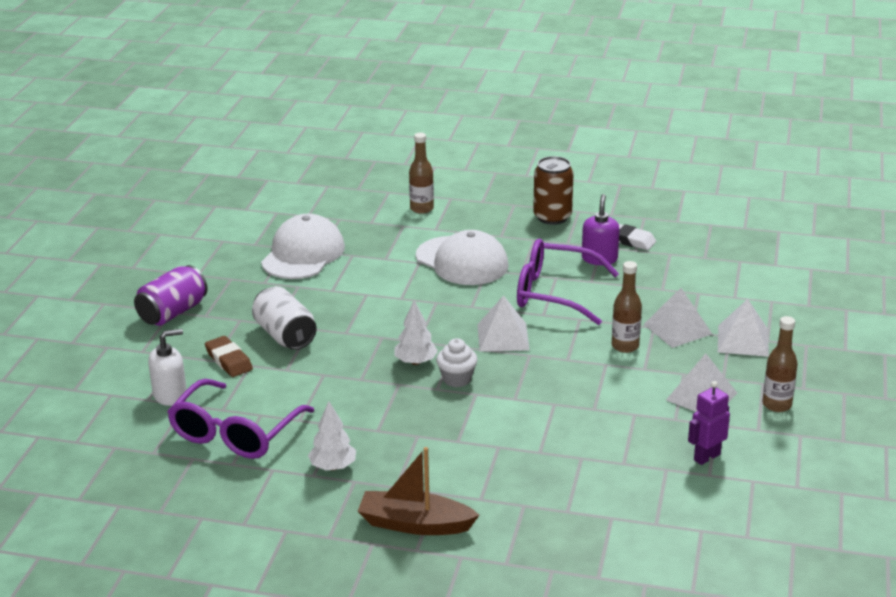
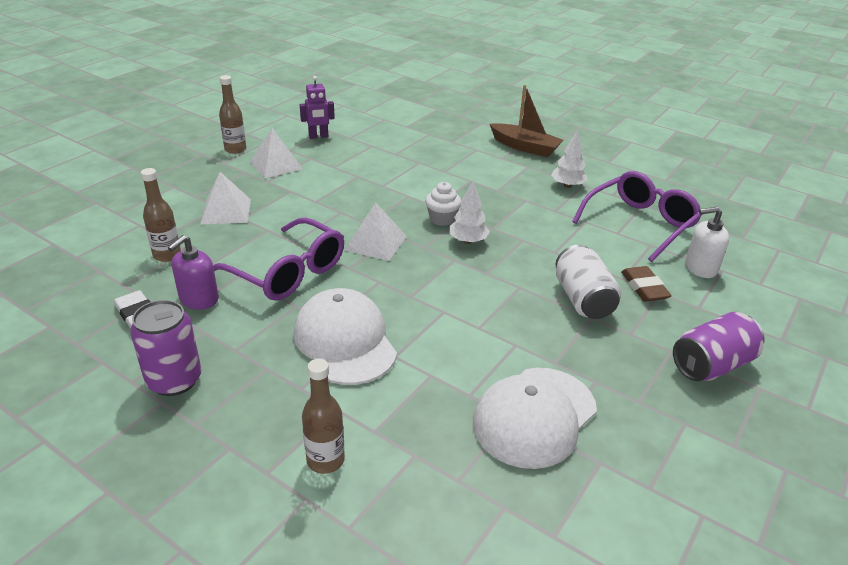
camera: 160 degrees left, 5 degrees up
brown can [533,156,574,225] -> purple can [130,300,201,396]
brown bottle [612,261,642,353] -> brown bottle moved to [141,168,181,262]
white pyramid [718,299,769,357] -> none

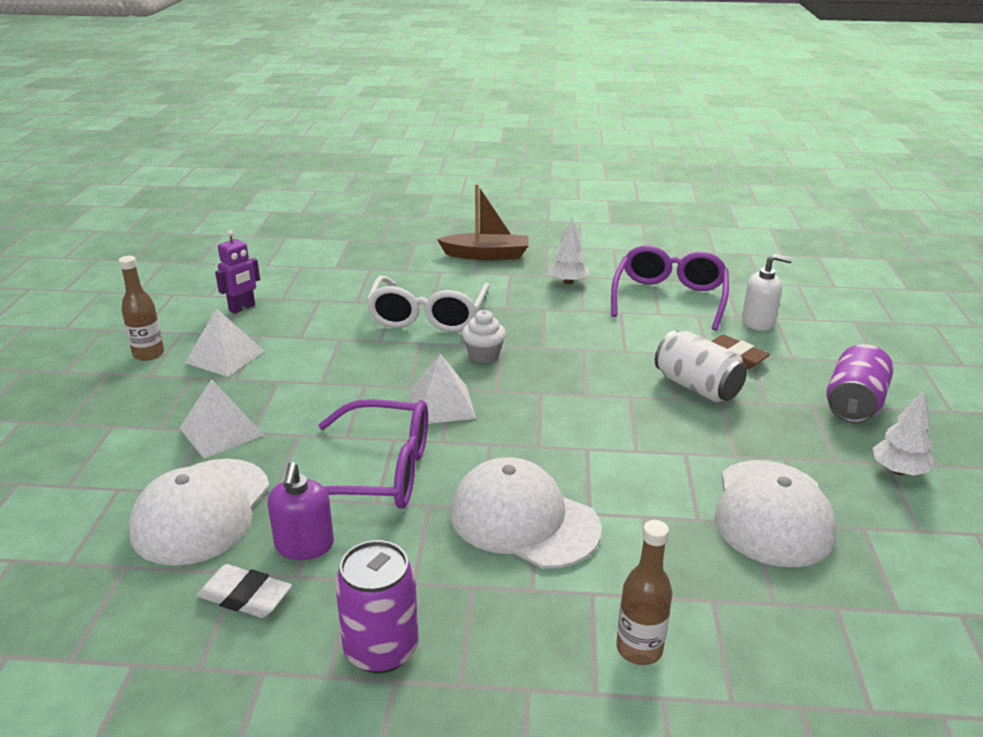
camera: 30 degrees left, 5 degrees down
brown bottle [141,168,181,262] -> white cap [129,459,269,566]
white tree [449,181,490,244] -> white tree moved to [872,391,934,476]
white soap dispenser [685,206,729,278] -> white soap dispenser turned 135 degrees counterclockwise [742,254,792,331]
none -> white glasses [366,276,490,332]

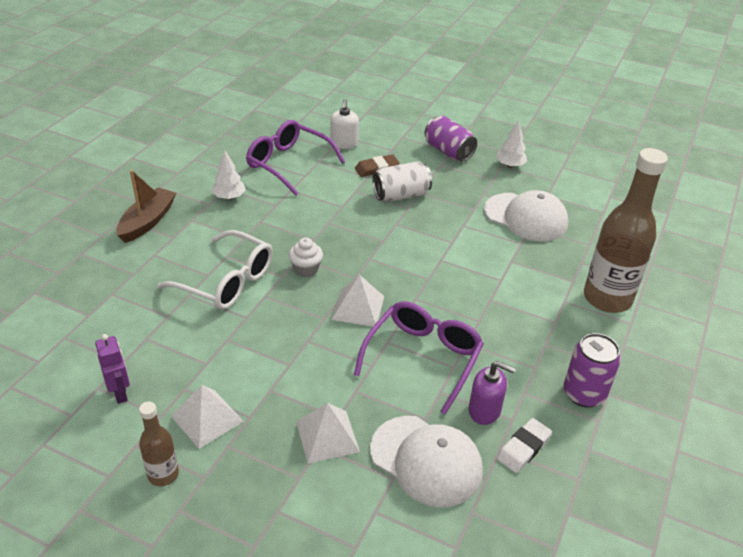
camera: 70 degrees left, 10 degrees up
white cap [450,457,602,569] -> none
brown bottle [616,520,672,665] -> brown bottle [584,148,668,313], size x2.04
white soap dispenser [742,254,792,331] -> white soap dispenser turned 150 degrees clockwise [330,99,359,149]

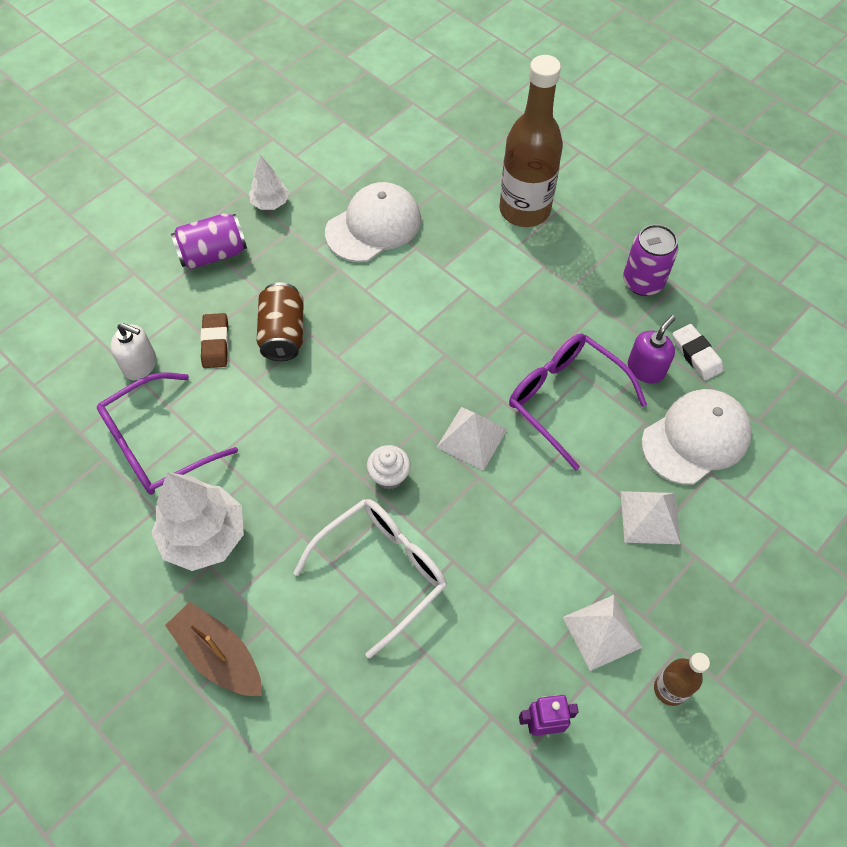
camera: 70 degrees left, 20 degrees up
white tree [211,149,246,200] -> white tree [151,472,244,571], size x1.85
white can [372,161,432,202] -> brown can [257,282,304,361]

